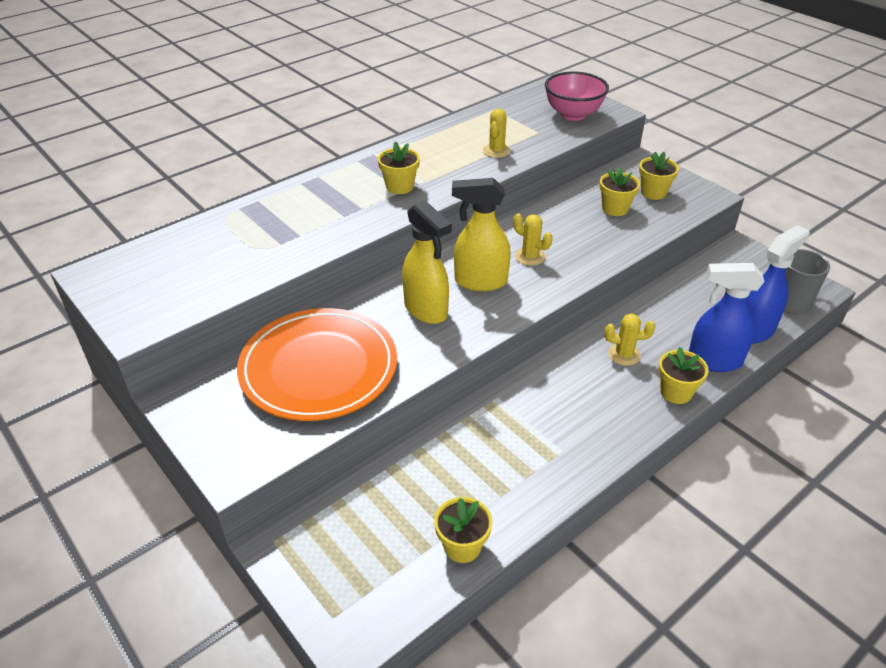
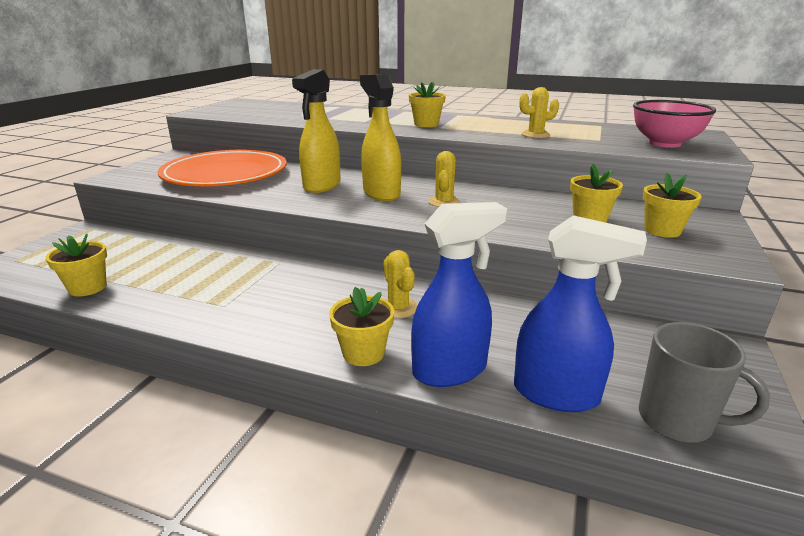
camera: 60 degrees right, 15 degrees down
blue spray bottle [689,263,765,372] -> blue spray bottle turned 90 degrees clockwise [411,202,507,387]

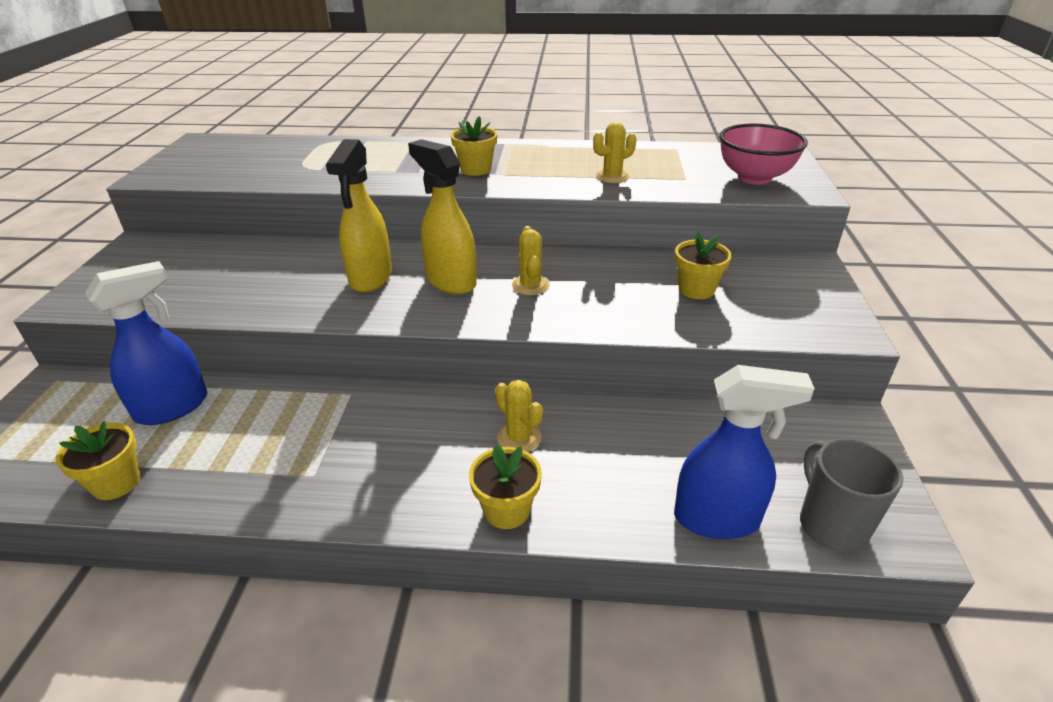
camera: 15 degrees left, 10 degrees up
orange plate [158,150,287,186] -> none
blue spray bottle [411,202,507,387] -> blue spray bottle moved to [85,261,207,425]
grey mug [639,322,770,443] -> grey mug turned 120 degrees counterclockwise [800,439,903,553]
yellow flower pot [643,173,702,238] -> none

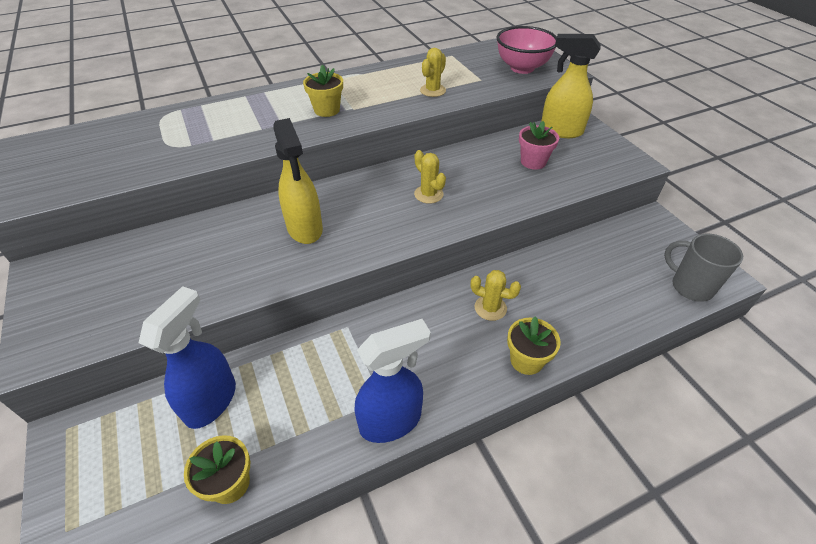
camera: 30 degrees left, 10 degrees up
yellow spray bottle [408,139,477,294] -> yellow spray bottle moved to [541,34,601,138]
blue spray bottle [674,365,815,539] -> blue spray bottle moved to [354,319,431,443]
yellow flower pot [675,231,732,299] -> pink flower pot [519,121,559,170]

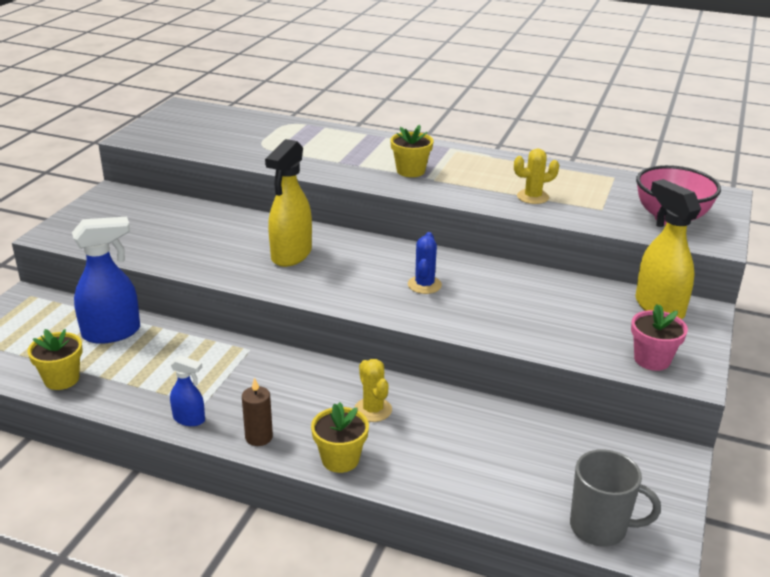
camera: 45 degrees right, 15 degrees down
blue spray bottle [354,319,431,443] -> blue spray bottle [170,355,205,426], size x0.53
yellow cactus [414,150,446,204] -> blue cactus [408,232,442,294]
pink flower pot [519,121,559,170] -> pink flower pot moved to [631,304,688,371]
grey mug [664,234,743,302] -> grey mug turned 105 degrees clockwise [570,449,661,547]
none -> brown candle [242,377,273,446]

